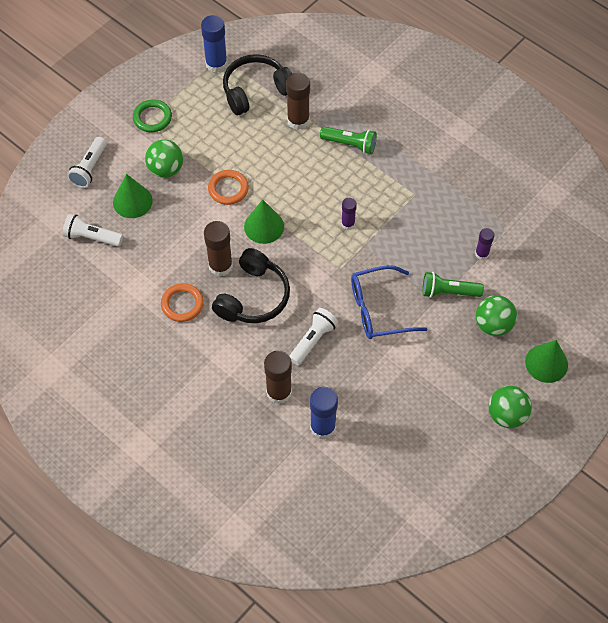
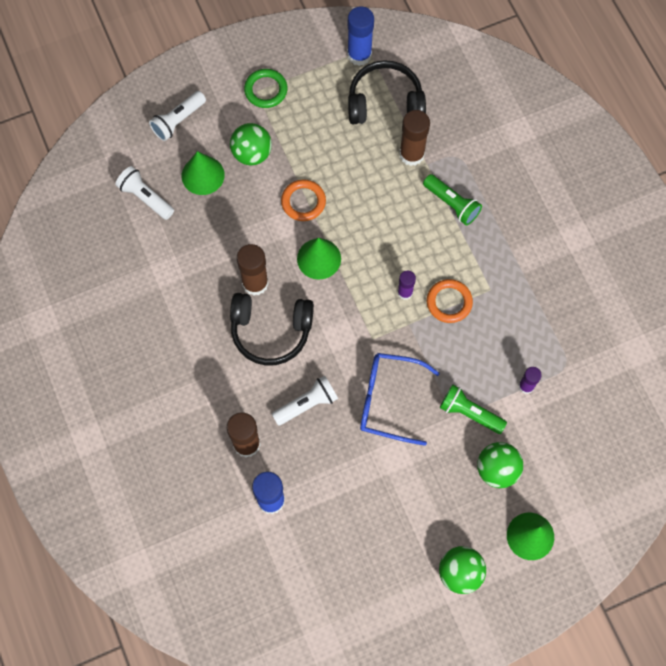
camera: 25 degrees right, 10 degrees up
orange ring [161,283,204,322] -> orange ring moved to [427,279,473,323]
black headphones [212,248,290,323] -> black headphones turned 45 degrees clockwise [230,293,314,366]

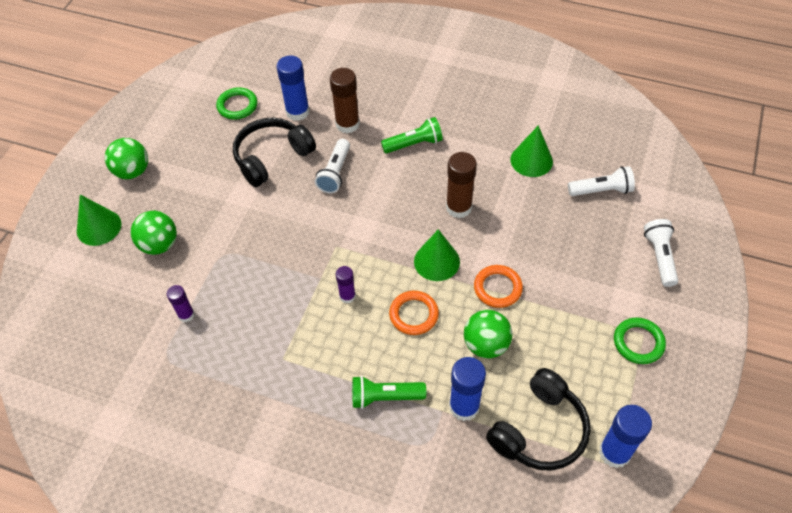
camera: 135 degrees right, 15 degrees down
green cone [182,151,225,195] -> green cone moved to [510,125,553,177]
green ball [230,123,272,166] -> green ball moved to [464,310,512,358]
black headphones [230,293,314,366] -> black headphones moved to [233,118,316,187]
blue glasses [360,353,440,446] -> none
brown glue stick [399,110,430,166] -> blue glue stick [449,357,486,421]
orange ring [427,279,473,323] -> orange ring moved to [389,291,439,335]
green flashlight [440,385,507,434] -> green flashlight moved to [381,117,443,153]
none -> green ring [216,87,258,120]

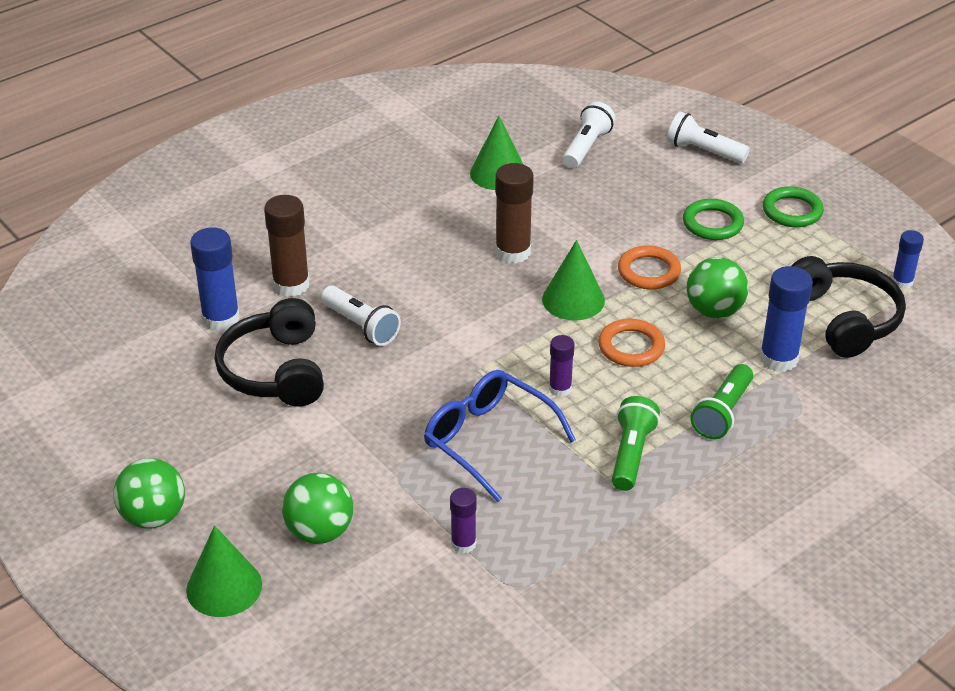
camera: 60 degrees left, 15 degrees down
green ring [216,87,258,120] -> green ring moved to [683,199,744,240]
green flashlight [381,117,443,153] -> green flashlight moved to [612,396,660,491]
blue glue stick [599,405,652,468] -> blue glue stick [892,230,924,289], size x0.58
none -> blue glasses [424,370,576,502]

